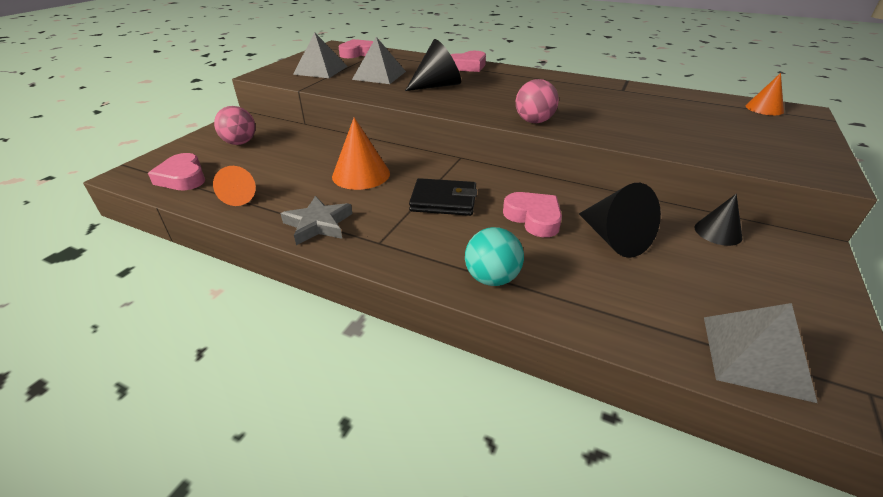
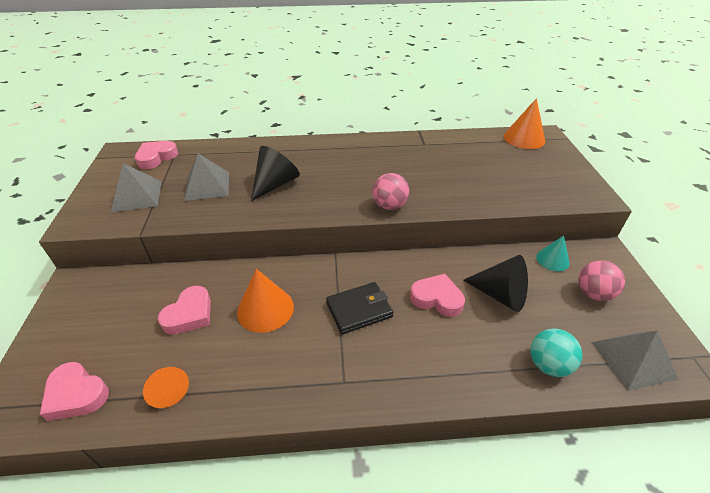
camera: 30 degrees left, 5 degrees up
pink ball [214,106,256,145] -> pink ball moved to [578,260,625,301]
grey star [280,196,352,245] -> none
pink heart [450,51,486,72] -> pink heart moved to [158,286,211,335]
turquoise ball [465,227,524,286] -> turquoise ball moved to [530,328,582,377]
black cone [695,194,743,246] -> turquoise cone [536,236,570,272]
orange cone [745,73,784,115] -> orange cone [504,98,545,149], size x1.60

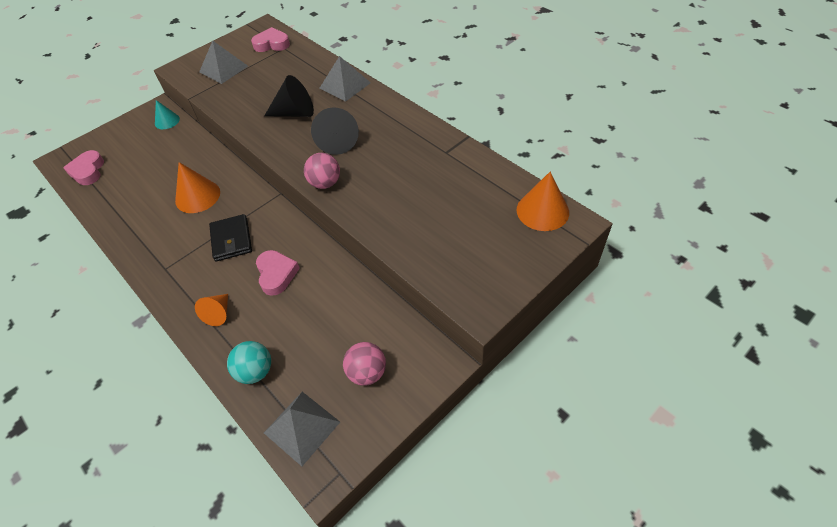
camera: 55 degrees right, 10 degrees up
orange cone [143,367,189,408] -> orange cone moved to [195,294,228,326]
pink heart [158,286,211,335] -> none
grey pyramid [184,154,229,201] -> grey pyramid moved to [319,56,371,102]
black wallet [326,282,393,334] -> black wallet turned 45 degrees clockwise [209,214,252,262]
black cone [463,255,528,312] -> black cone moved to [311,107,359,155]
turquoise cone [536,236,570,272] -> turquoise cone moved to [155,100,180,129]

